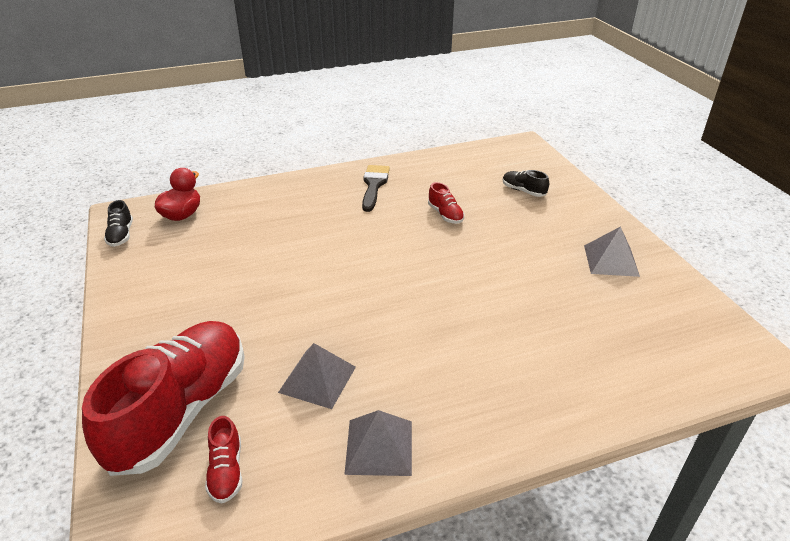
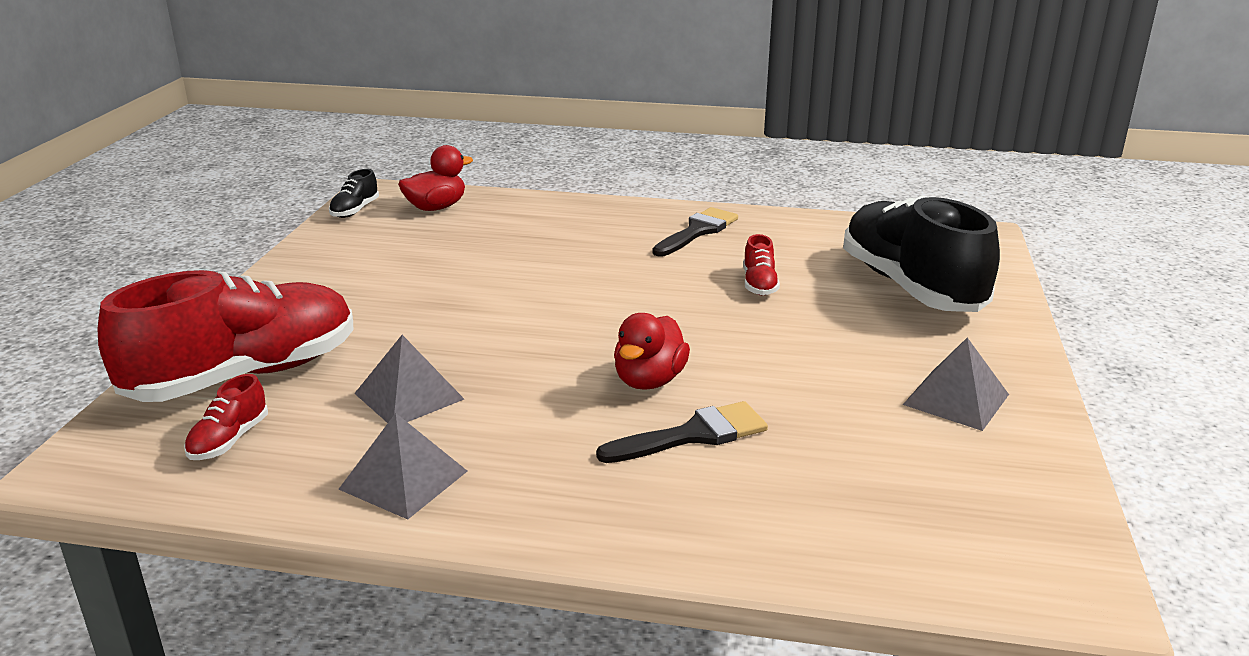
camera: 30 degrees right, 10 degrees down
black shoe [503,170,549,197] -> black shoe [843,195,1000,312], size x2.49
none -> black brush [596,401,768,463]
none -> red duck [614,313,690,390]

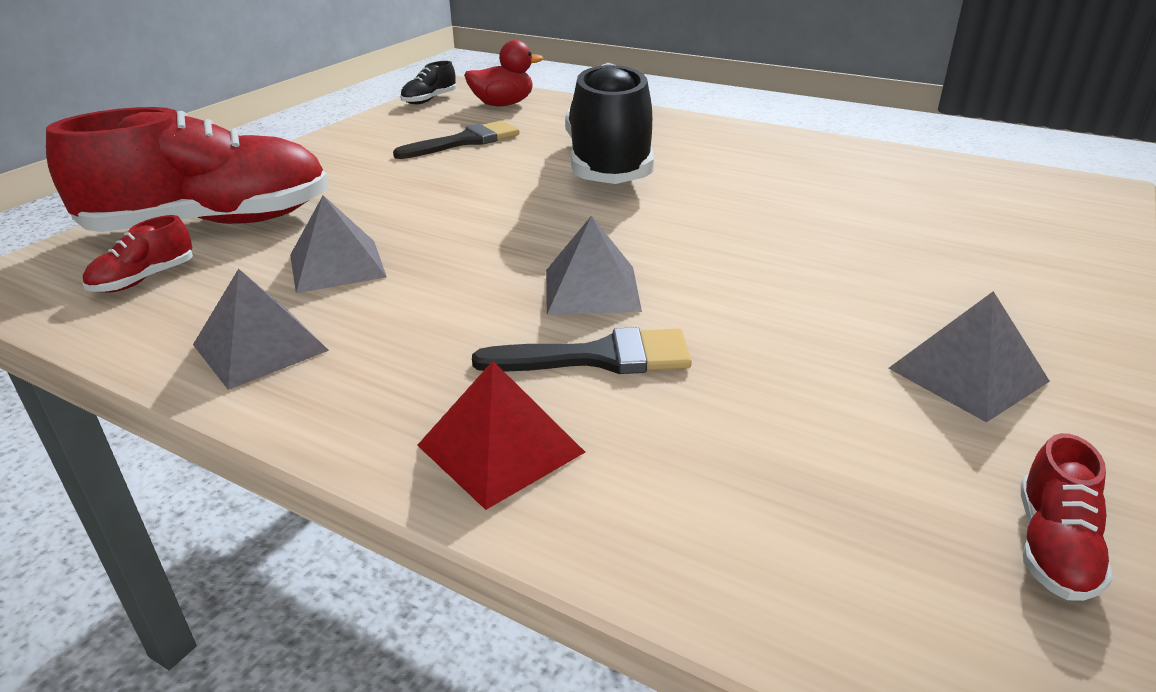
camera: 20 degrees right, 5 degrees up
red duck [614,313,690,390] -> grey pyramid [546,216,642,315]
black brush [653,207,738,256] -> black brush moved to [393,121,520,159]
red shoe [743,234,780,295] -> red shoe moved to [1020,433,1113,601]
black shoe [843,195,1000,312] -> black shoe moved to [565,63,654,184]
none -> red pyramid [417,361,585,510]

